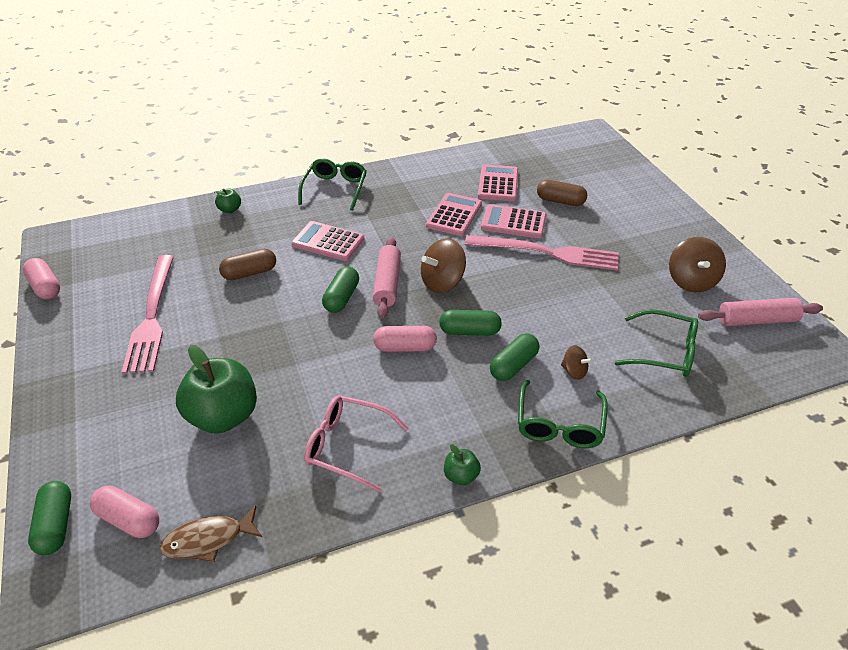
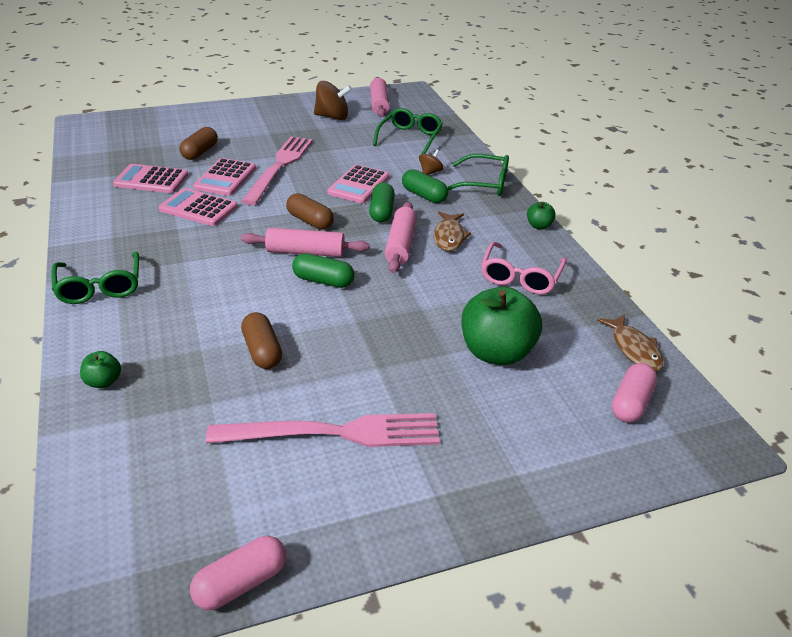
camera: 90 degrees left, 5 degrees down
green capsule [28,481,71,555] -> none
pink calculator [292,221,364,261] -> pink calculator moved to [327,164,389,203]
green glasses [298,158,367,211] -> green glasses turned 120 degrees counterclockwise [51,252,139,304]
pink capsule [373,326,437,352] -> pink rolling pin [385,202,417,273]
brown spinning top [421,239,466,293] -> brown capsule [286,193,334,230]
none -> brown fish [434,212,471,251]

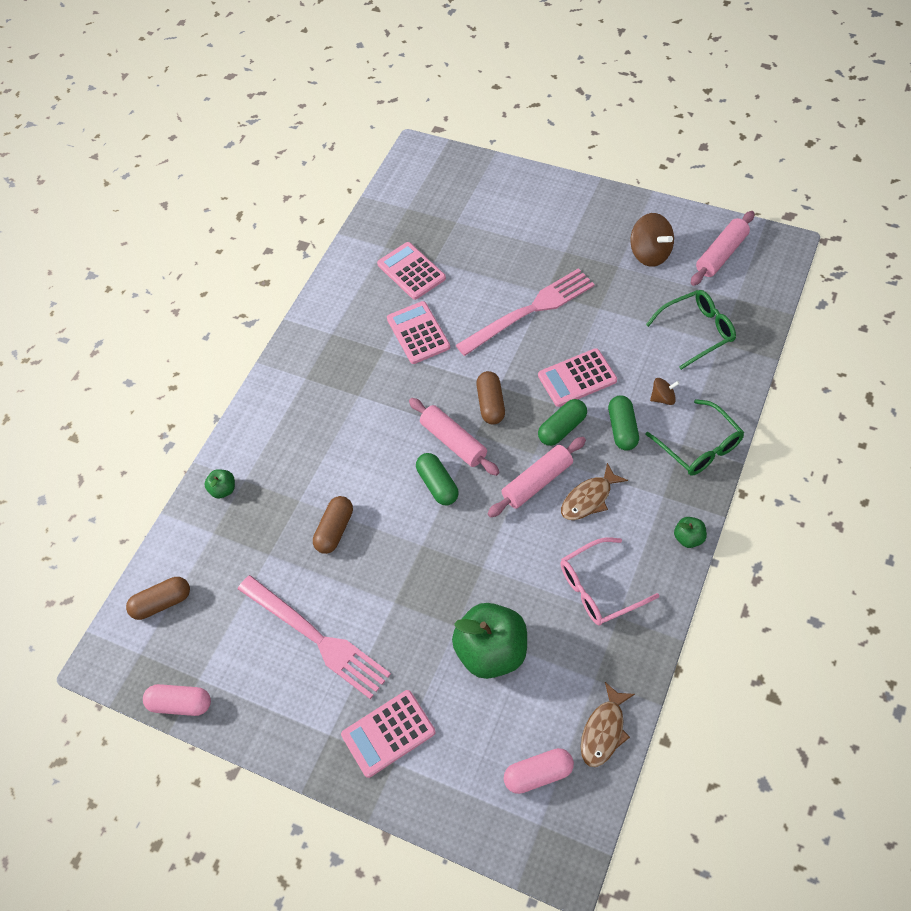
camera: 50 degrees right, 20 degrees up
green glasses [51,252,139,304] -> none
brown capsule [179,127,218,160] -> brown capsule moved to [126,577,190,620]
pink calculator [193,158,256,196] -> pink calculator moved to [341,690,436,778]

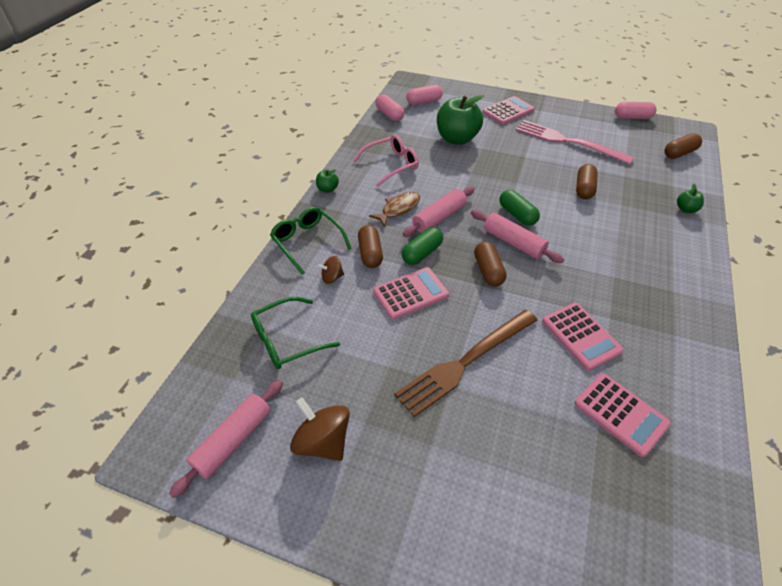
camera: 170 degrees right, 10 degrees down
pink fork [456,268,595,356] -> brown fork [394,310,538,417]
brown fish [581,682,635,767] -> pink capsule [375,94,404,121]
green capsule [608,395,639,450] -> brown capsule [358,225,383,268]

